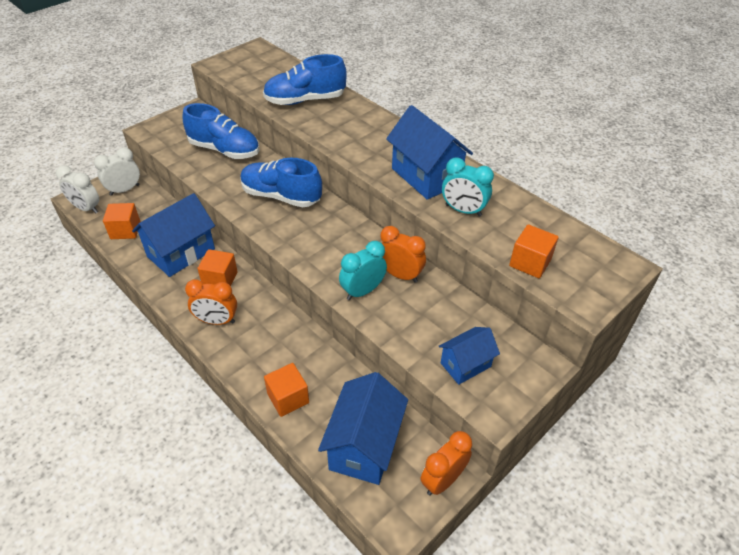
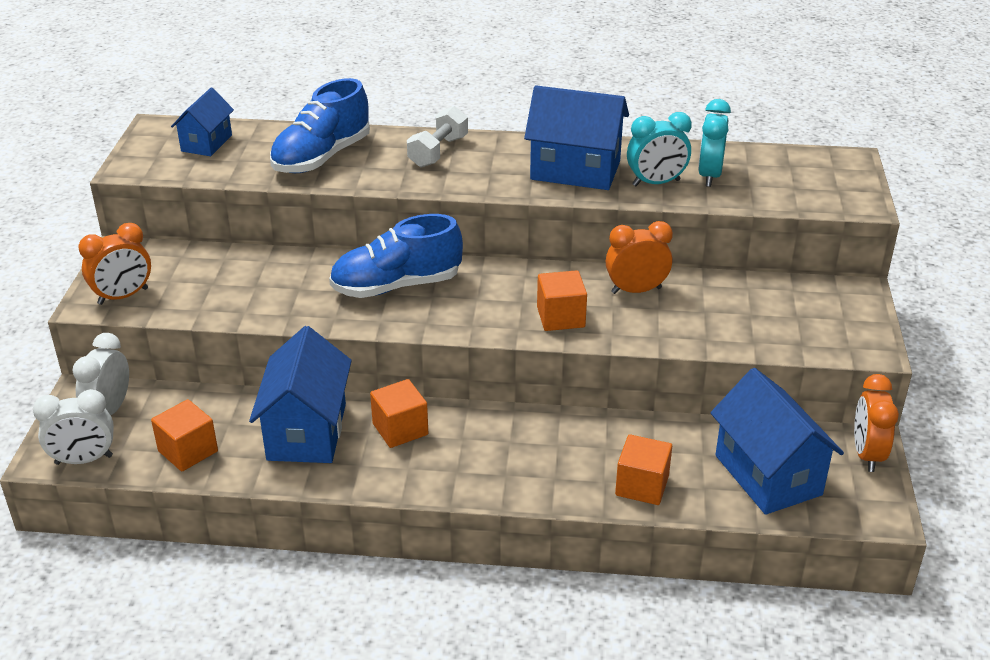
camera: 40 degrees left, 10 degrees down
blue shoe [182,103,259,159] -> none
orange clock [185,279,237,325] -> orange clock moved to [78,223,151,305]
turquoise clock [339,241,387,300] -> turquoise clock moved to [698,99,731,187]
blue house [439,327,500,385] -> blue house moved to [171,88,234,156]
orange cube [509,224,559,278] -> orange cube moved to [537,270,587,331]
none -> white dumbbell [407,106,468,168]

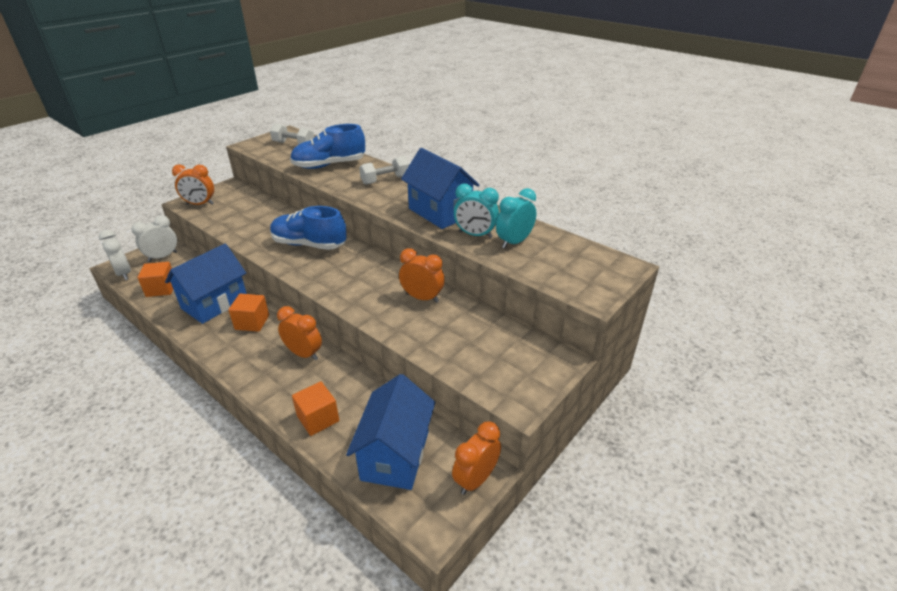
camera: 35 degrees right, 0 degrees up
white clock [33,389,114,465] -> white clock turned 150 degrees counterclockwise [99,230,131,280]
blue house [171,88,234,156] -> white dumbbell [270,123,314,144]
orange cube [537,270,587,331] -> none
none -> orange clock [277,306,322,361]

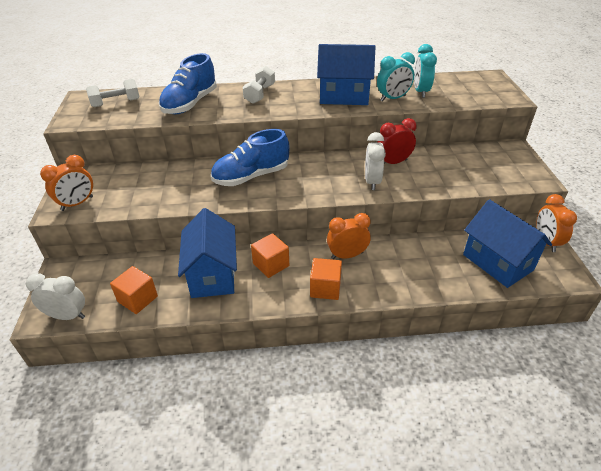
camera: 45 degrees left, 5 degrees up
white clock [131,215,177,262] -> white clock moved to [365,132,386,190]
orange cube [292,381,339,436] -> orange cube moved to [310,258,342,300]
orange clock [399,248,445,303] -> red clock [377,118,417,164]

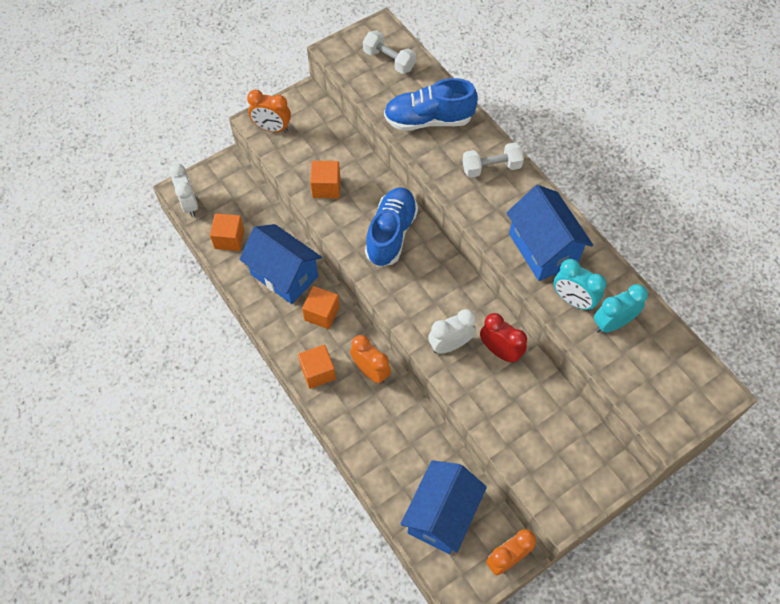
camera: 60 degrees right, 20 degrees up
blue house [178,208,237,298] -> blue house turned 75 degrees clockwise [239,224,322,304]
blue shoe [211,129,289,186] -> blue shoe turned 75 degrees clockwise [365,188,418,267]
none -> orange cube [310,161,340,198]

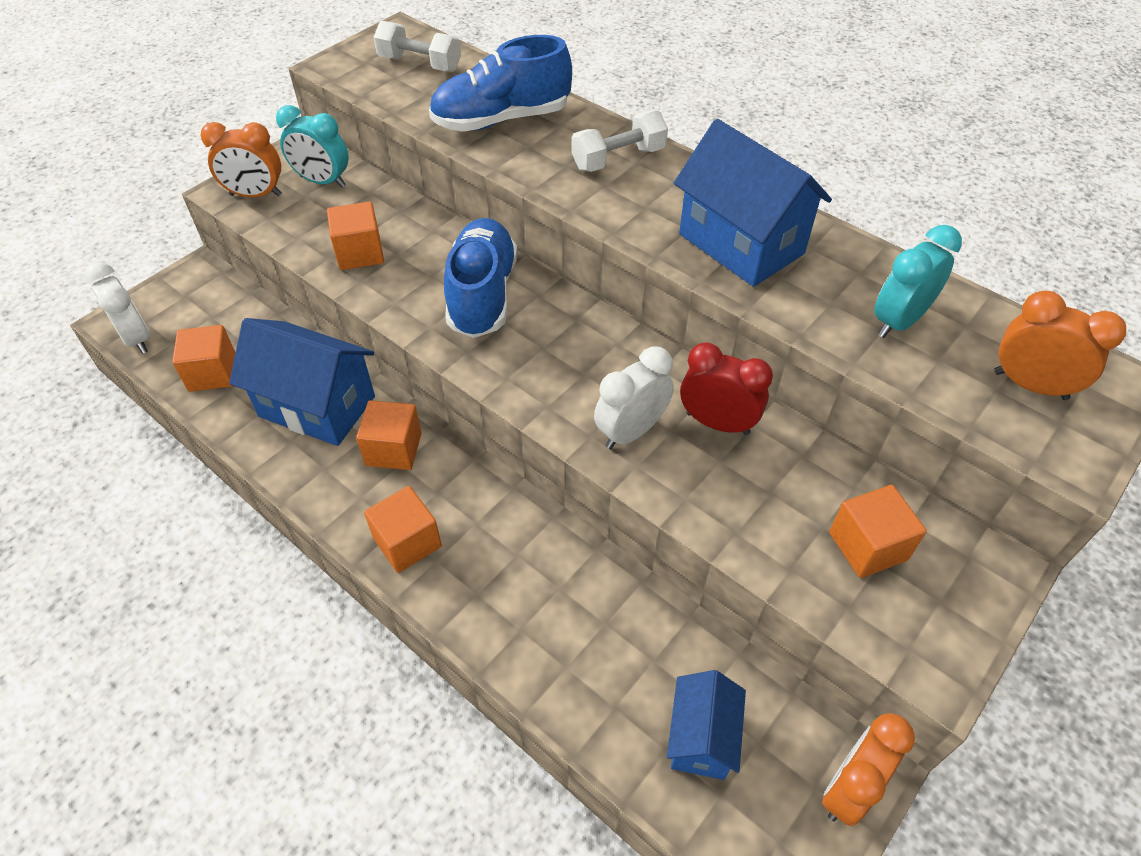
camera: 15 degrees left, 10 degrees down
orange clock [350,335,391,384] -> orange clock moved to [994,291,1126,400]
blue house [401,460,487,554] -> blue house [667,670,746,780], size x0.59
turquoise clock [553,259,606,311] -> turquoise clock moved to [276,105,349,187]
none -> orange cube [829,485,927,578]

